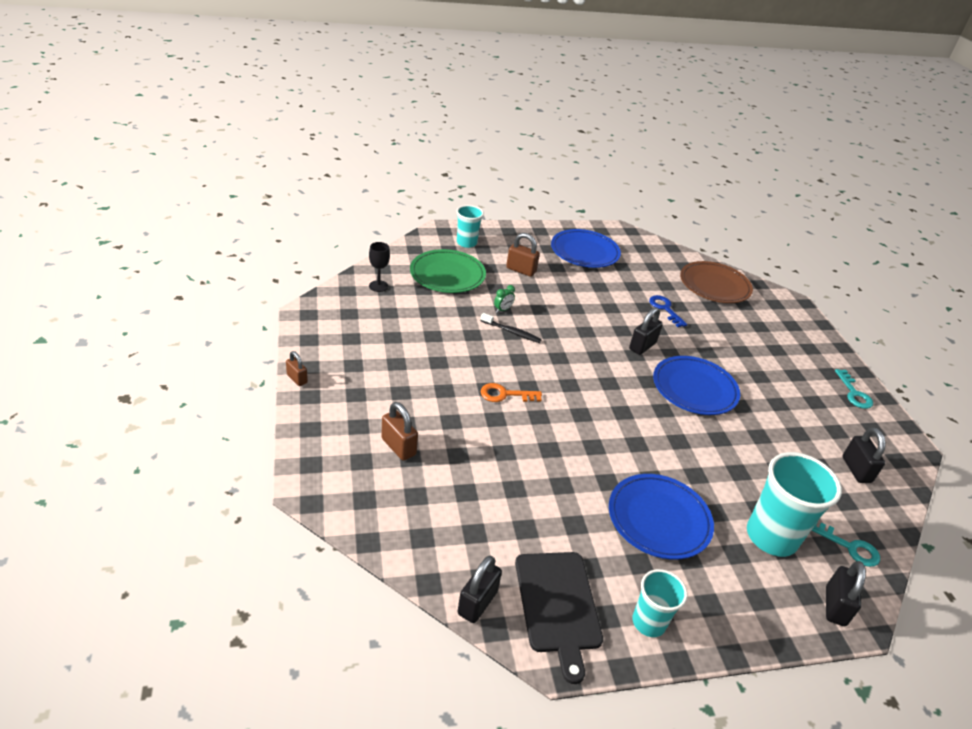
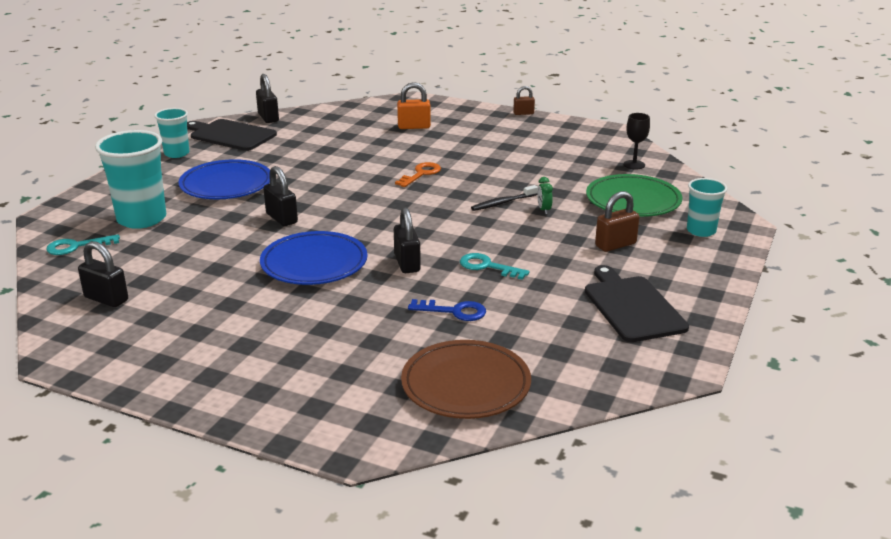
camera: 130 degrees right, 10 degrees down
brown padlock [381,402,418,461] -> orange padlock [397,82,431,129]
blue plate [551,229,621,268] -> black cutting board [585,265,689,342]
black padlock [826,561,866,626] -> black padlock moved to [263,166,298,226]
turquoise key [835,369,873,409] -> turquoise key moved to [460,253,529,280]

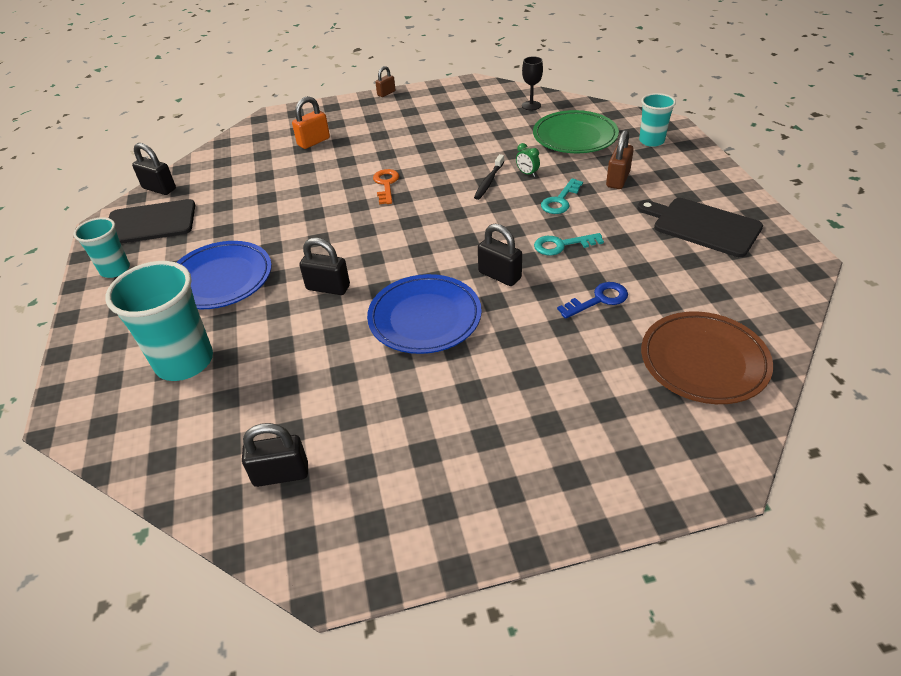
camera: 35 degrees left, 15 degrees up
turquoise key [46,234,120,255] -> turquoise key moved to [541,178,583,214]

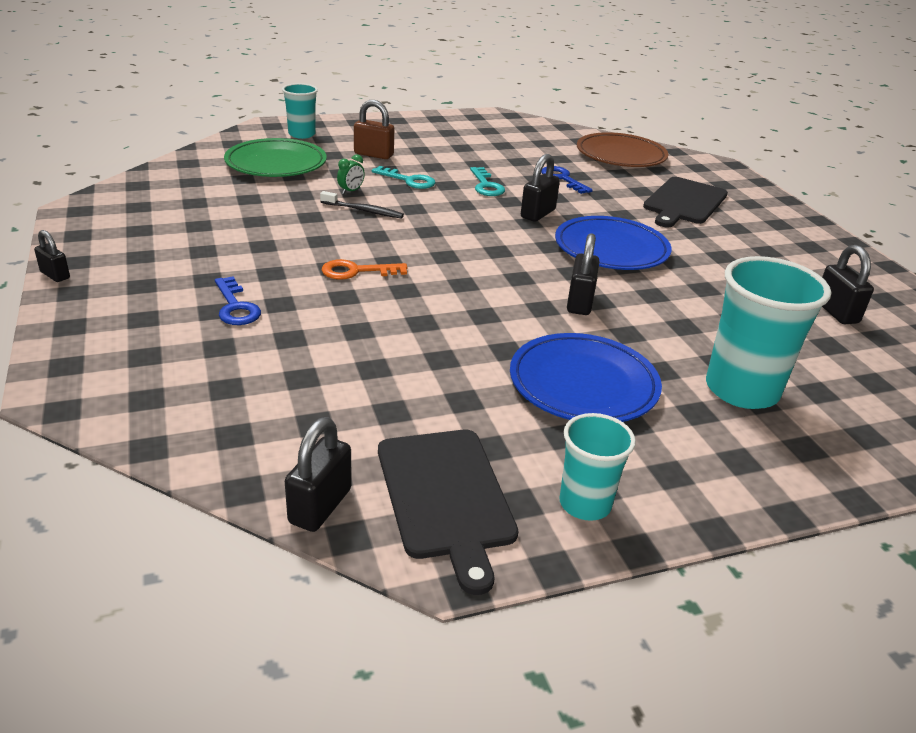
camera: 100 degrees left, 10 degrees down
orange padlock [292,96,330,149] -> none
brown padlock [375,66,396,97] -> black padlock [34,230,70,282]
black goblet [522,57,543,110] -> none
black cutting board [637,198,763,257] -> black cutting board moved to [643,177,728,227]
none -> blue key [215,276,261,325]

